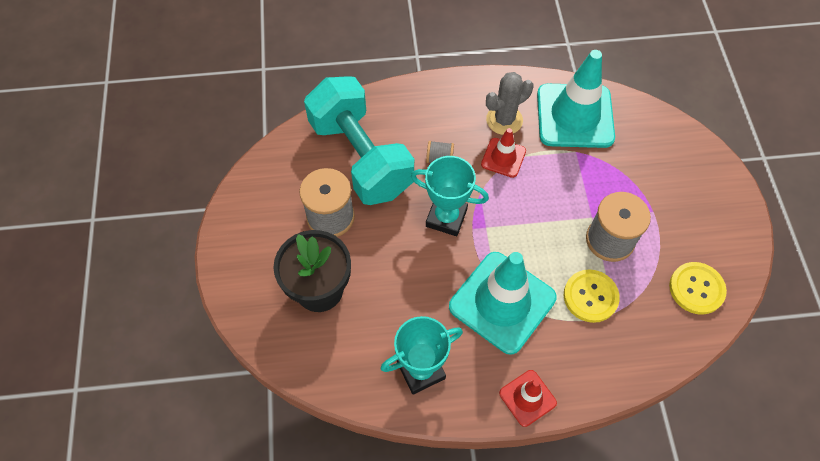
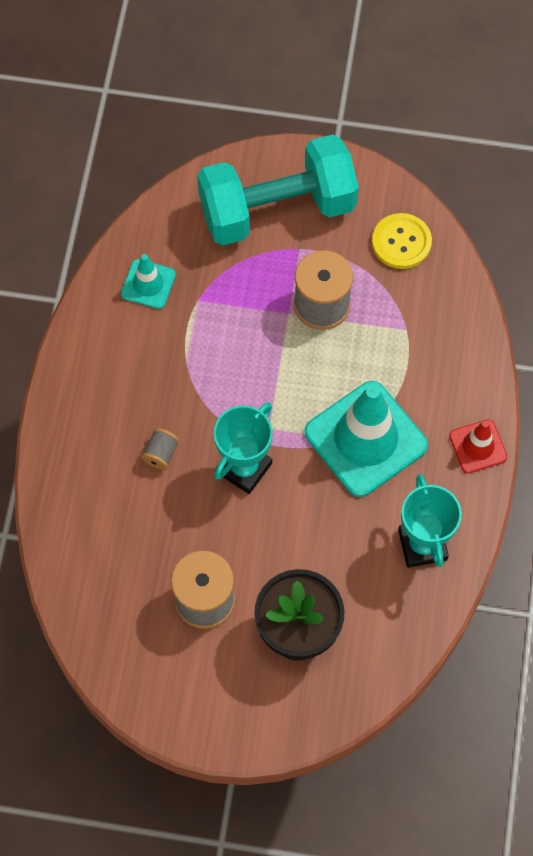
camera: 75 degrees left, 5 degrees up
turquoise dumbbell [304,76,414,205] -> turquoise dumbbell moved to [197,134,359,246]
red traffic cone [481,128,526,178] -> none
grey cactus [486,72,533,135] -> none
turquoise traffic cone [537,50,615,148] -> turquoise traffic cone [121,254,176,309], size x0.50
yellow button [564,269,620,323] -> none

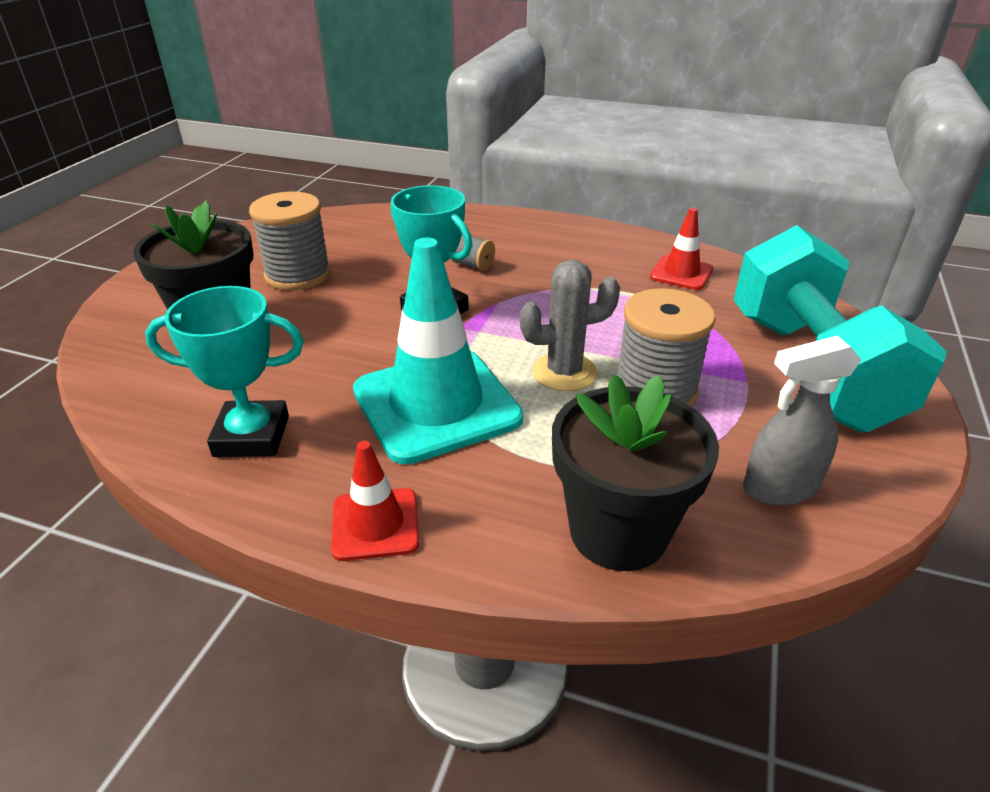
camera: 100 degrees right, 30 degrees down
turquoise traffic cone [121,254,176,309] -> red traffic cone [650,208,713,290]
yellow button [372,213,432,269] -> grey spray bottle [743,336,861,506]
none -> grey cactus [520,260,620,391]
none -> black flower pot [552,374,719,571]

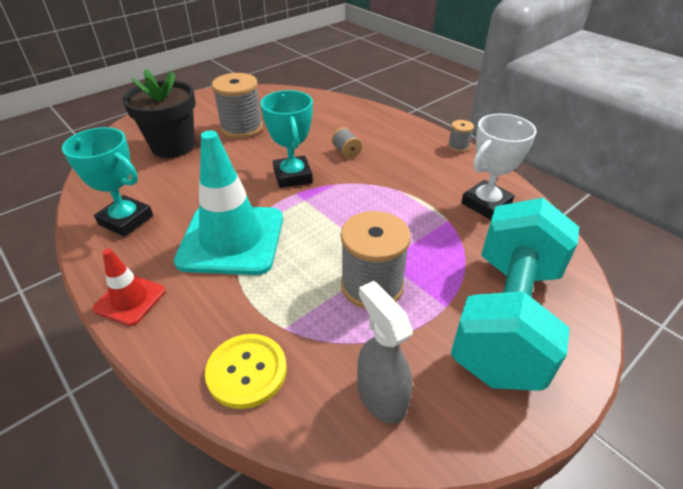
camera: 30 degrees right, 5 degrees up
grey cactus [520,260,620,391] -> none
black flower pot [552,374,719,571] -> yellow button [205,334,287,409]
red traffic cone [650,208,713,290] -> white trophy [461,114,537,220]
grey spray bottle [743,336,861,506] -> grey spray bottle turned 45 degrees clockwise [357,281,413,424]
none -> grey spool [448,120,474,152]

